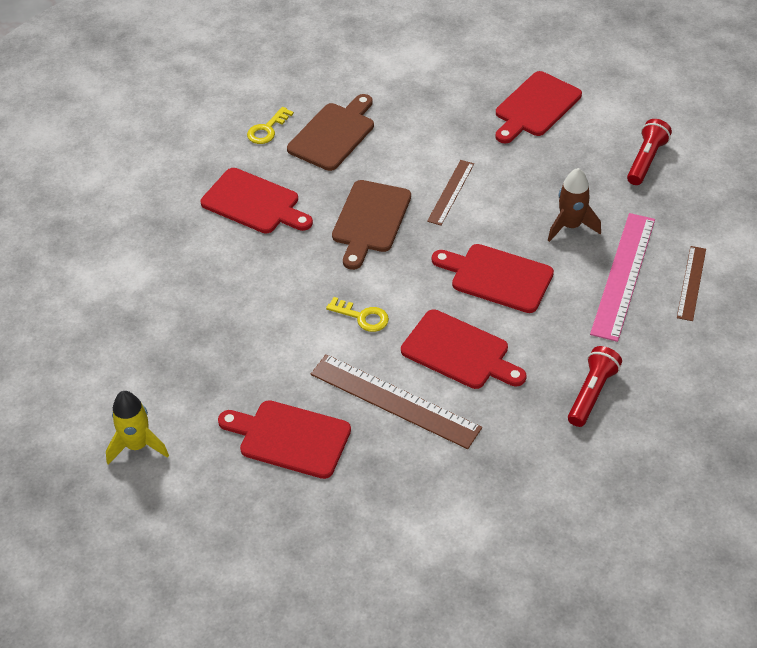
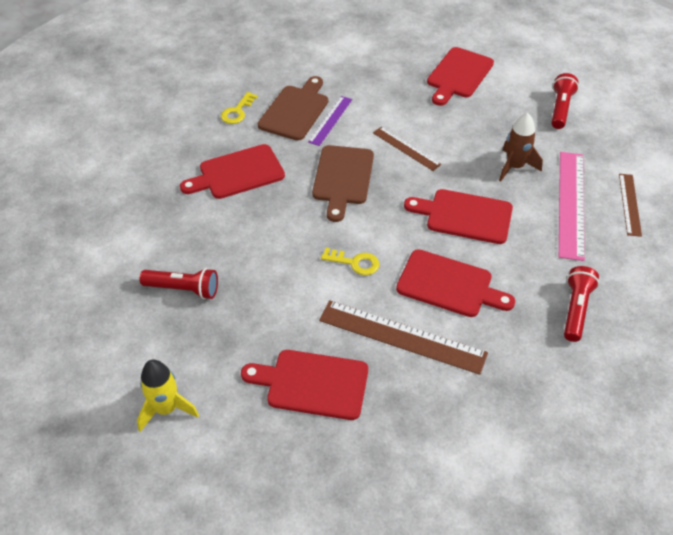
camera: 10 degrees left, 0 degrees up
red cutting board [201,168,313,234] -> red cutting board turned 135 degrees clockwise [180,144,285,199]
brown ruler [427,160,474,225] -> brown ruler turned 60 degrees counterclockwise [373,127,442,171]
none -> red flashlight [139,268,218,299]
none -> purple ruler [308,96,352,146]

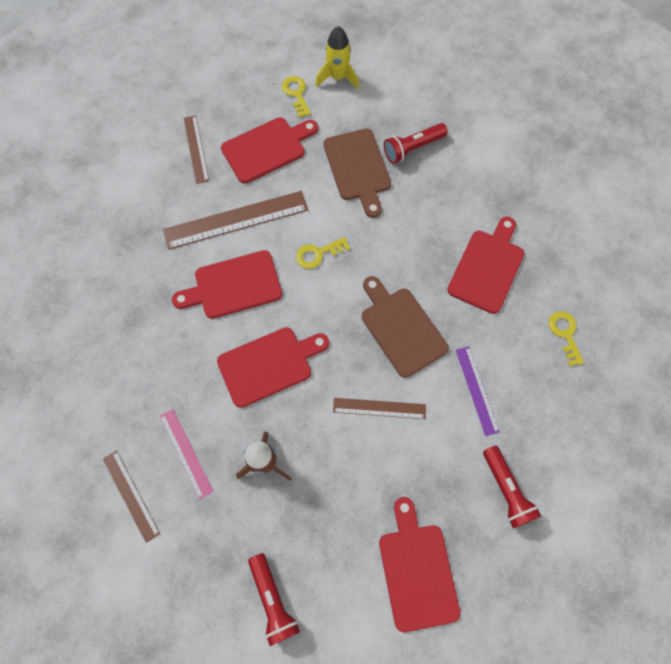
camera: 140 degrees right, 20 degrees up
brown cutting board [258,76,328,141] -> brown cutting board moved to [323,129,391,218]
pink ruler [559,152,585,261] -> pink ruler [160,409,213,500], size x0.58
red flashlight [564,266,599,342] -> red flashlight moved to [483,446,541,529]
none -> brown ruler [184,116,209,184]
none -> yellow key [282,76,311,118]

